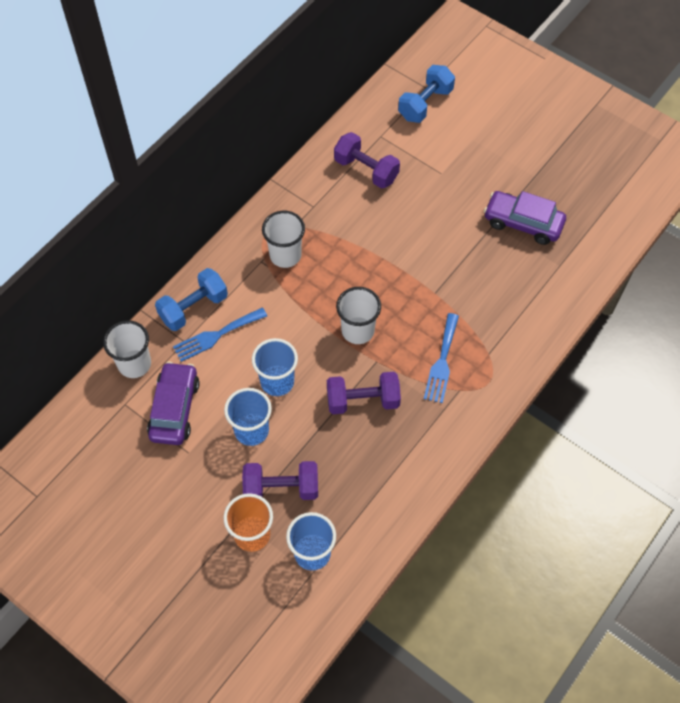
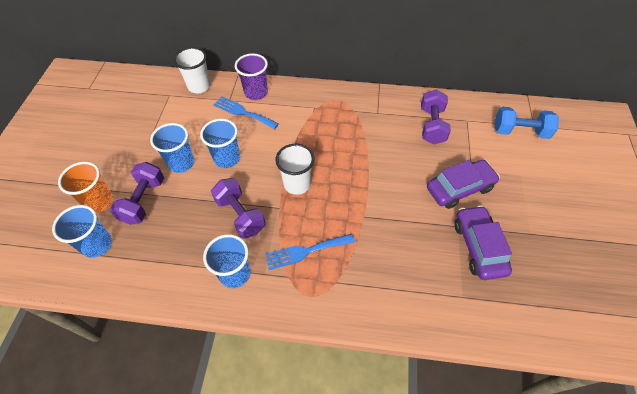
camera: 60 degrees right, 5 degrees down
purple car [147,362,200,445] -> purple car moved to [427,160,500,209]
blue dumbbell [155,268,228,331] -> purple cup [235,53,268,100]
purple dumbbell [242,461,318,500] -> purple dumbbell turned 45 degrees clockwise [110,162,164,225]
white cup [262,211,305,268] -> none
none -> blue cup [203,234,250,288]

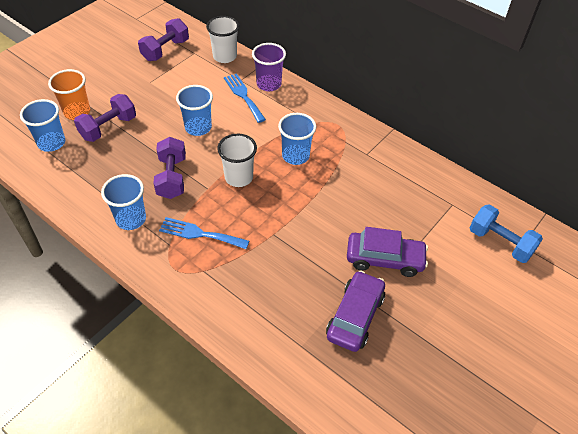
camera: 30 degrees right, 5 degrees down
blue cup [150,123,194,173] -> blue cup moved to [278,113,316,165]
purple dumbbell [421,89,451,144] -> purple dumbbell moved to [138,18,189,61]

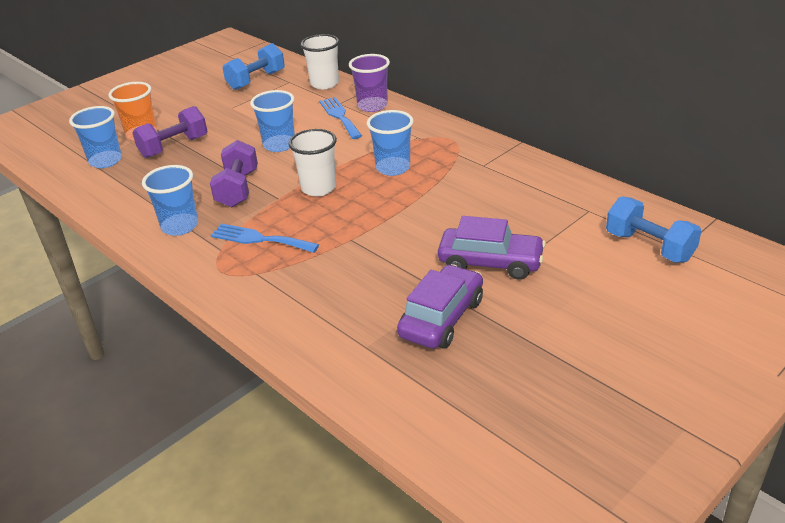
camera: 10 degrees right, 15 degrees down
purple dumbbell [138,18,189,61] -> blue dumbbell [222,43,285,90]

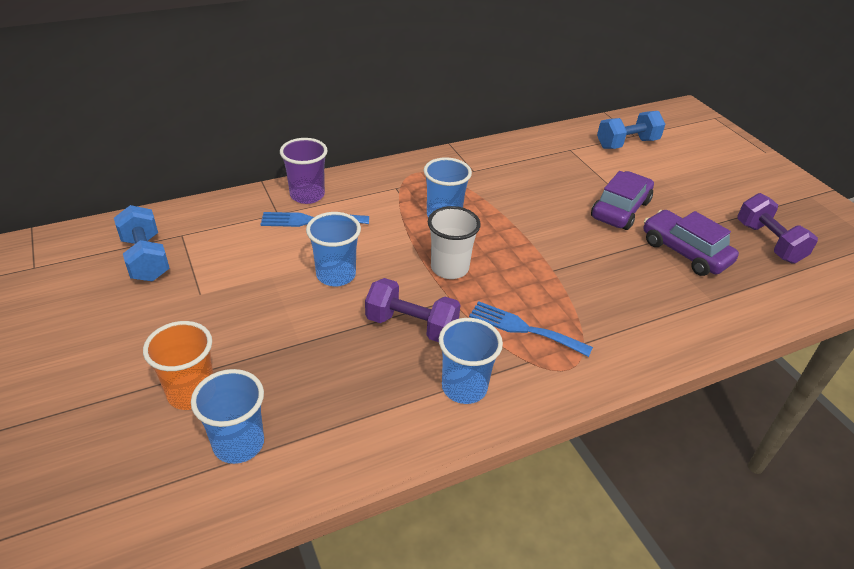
camera: 75 degrees left, 5 degrees up
purple dumbbell [132,106,207,158] -> purple dumbbell moved to [737,193,818,264]
blue fork [211,224,319,253] -> blue fork turned 75 degrees clockwise [469,301,593,357]
white cup [301,34,339,89] -> none

